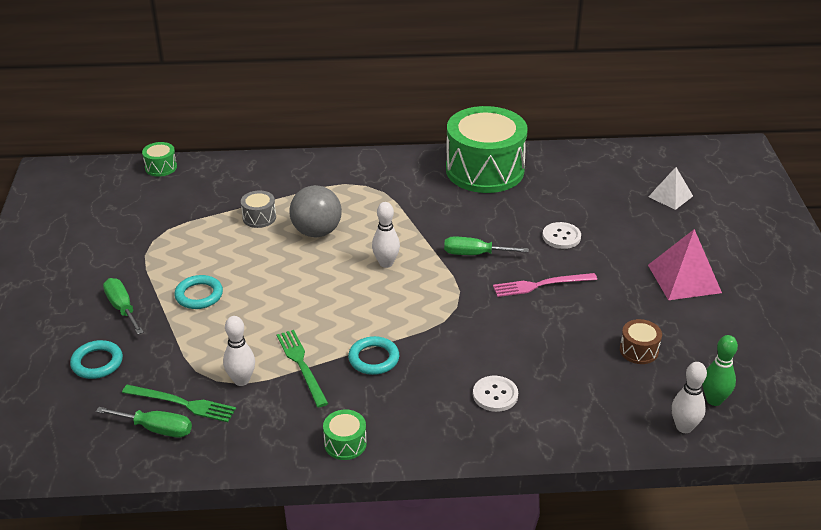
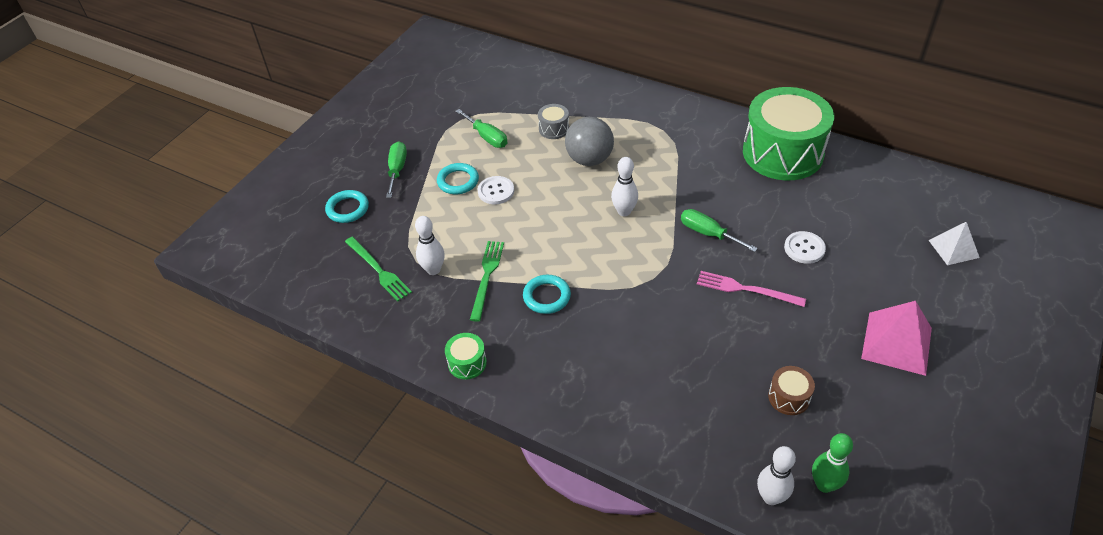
camera: 35 degrees right, 10 degrees up
green screwdriver [96,407,192,438] -> green screwdriver moved to [455,109,508,148]
green drum [142,142,177,177] -> none
white button [473,376,518,412] -> white button moved to [478,176,514,204]

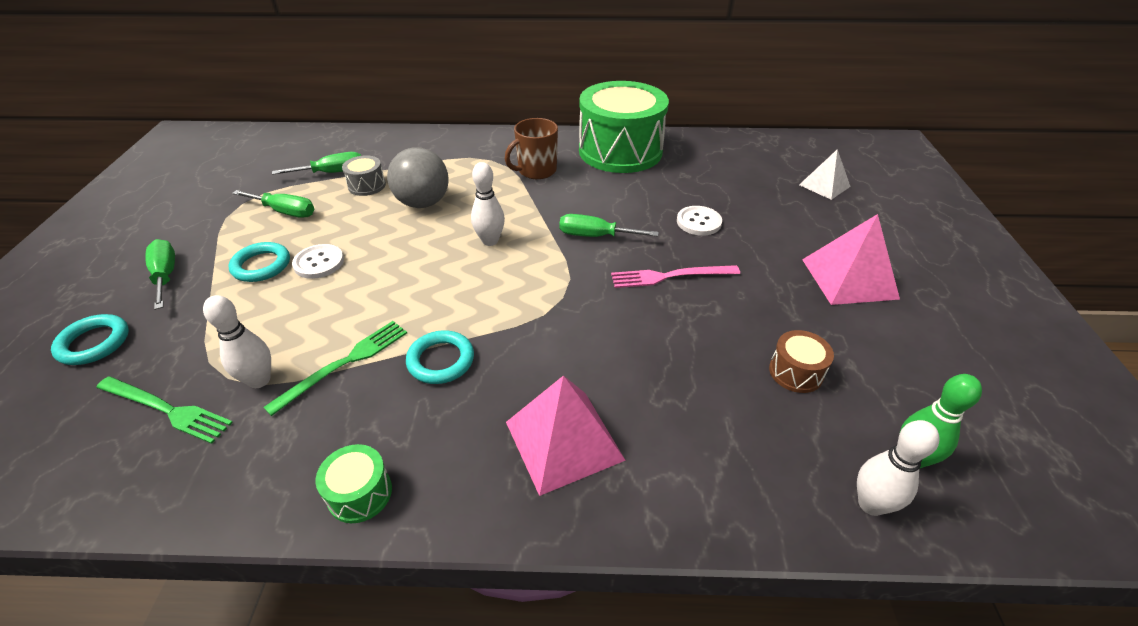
camera: 30 degrees left, 5 degrees down
green fork [470,241,504,322] -> green fork turned 60 degrees clockwise [264,321,407,416]
none -> green screwdriver [272,152,361,175]
none -> brown mug [505,118,558,179]
none -> pink pyramid [506,375,626,496]

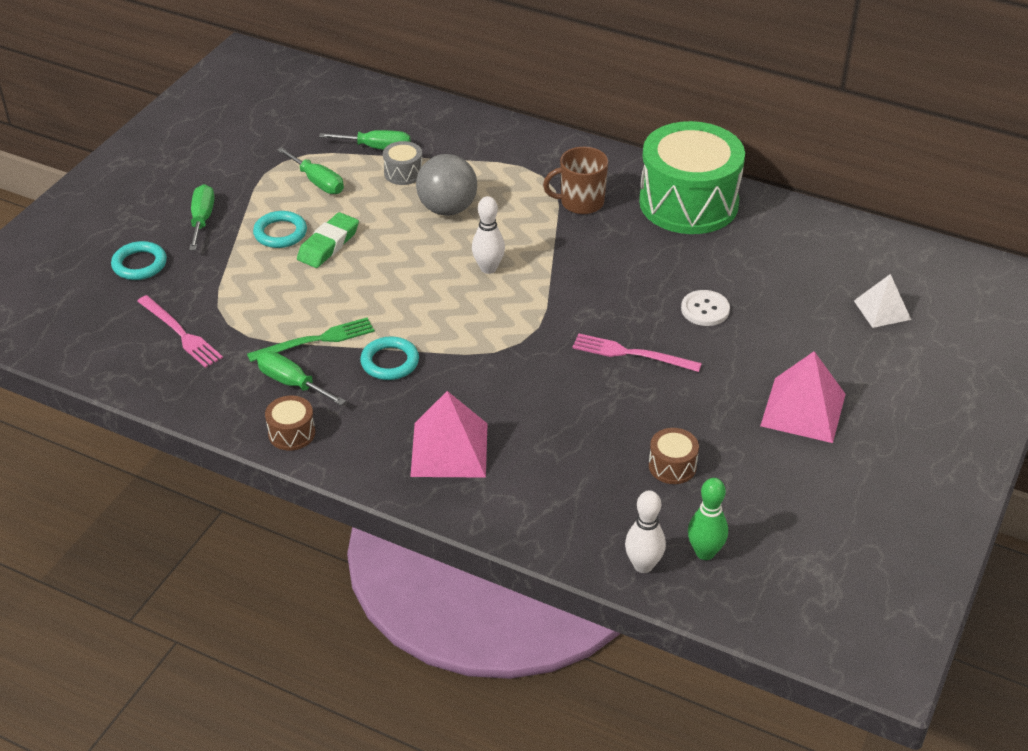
camera: 25 degrees right, 0 degrees up
green fork [96,376,233,444] -> pink fork [137,295,223,368]
white bowling pin [203,295,271,388] -> none
white button [292,244,344,279] -> green eraser [297,212,359,268]
green drum [316,444,392,523] -> brown drum [265,395,315,451]
green screwdriver [559,214,659,237] -> green screwdriver moved to [257,351,346,405]

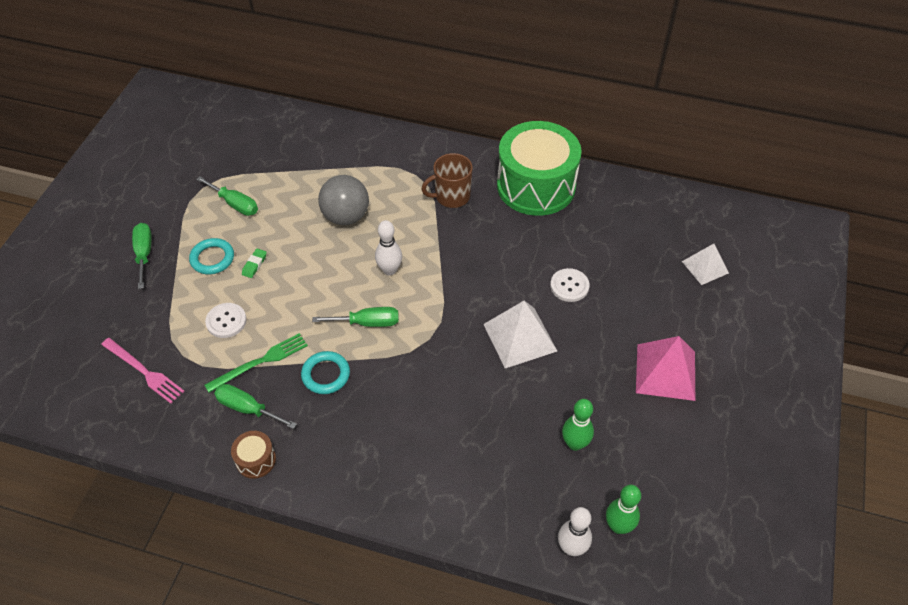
camera: 10 degrees left, 10 degrees up
turquoise ring [111,241,167,280] -> none
green eraser [297,212,359,268] -> green eraser [242,248,267,278], size x0.54
green screwdriver [319,130,411,150] -> green screwdriver moved to [312,307,399,327]
grey drum [383,141,422,185] -> none
pink pyramid [410,391,488,478] -> none
pink fork [572,333,702,372] -> white pyramid [483,301,557,368]
brown drum [649,428,699,484] -> green bowling pin [562,399,594,451]
none -> white button [205,303,247,338]

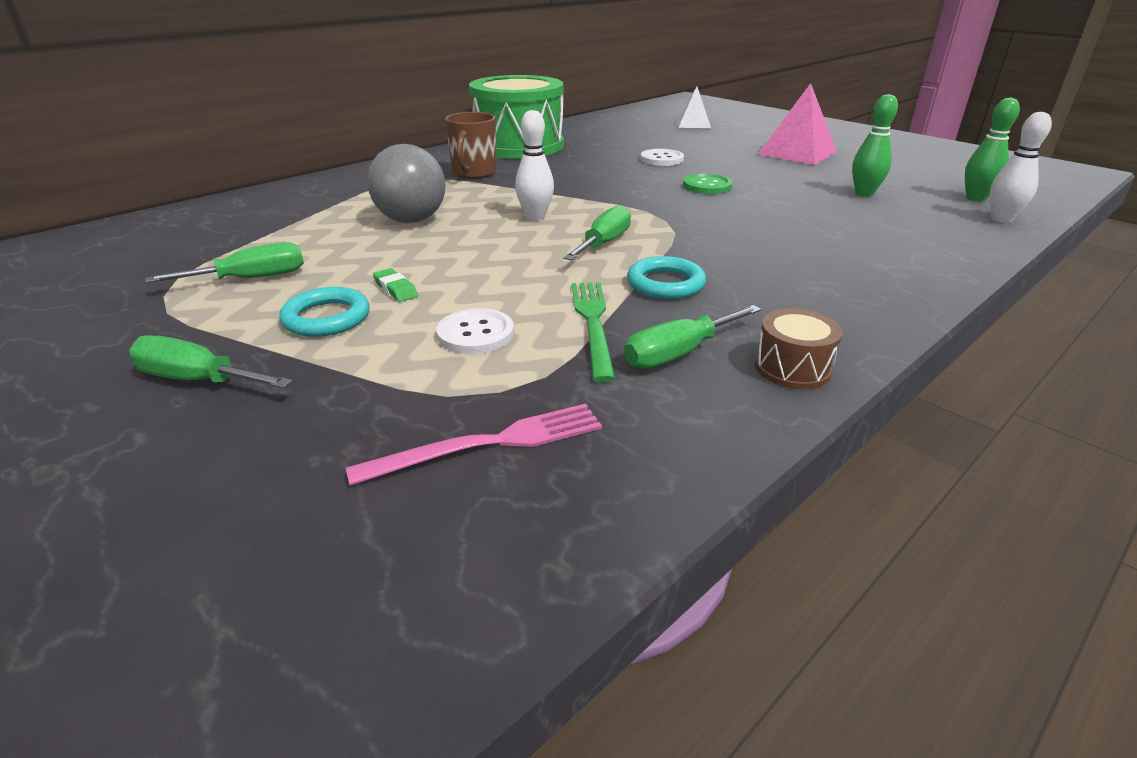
camera: 60 degrees left, 20 degrees down
white pyramid [483,301,557,368] -> green button [683,174,732,194]

